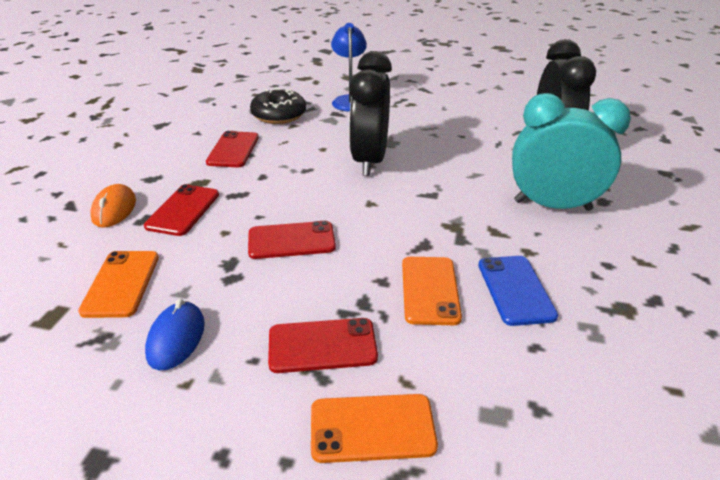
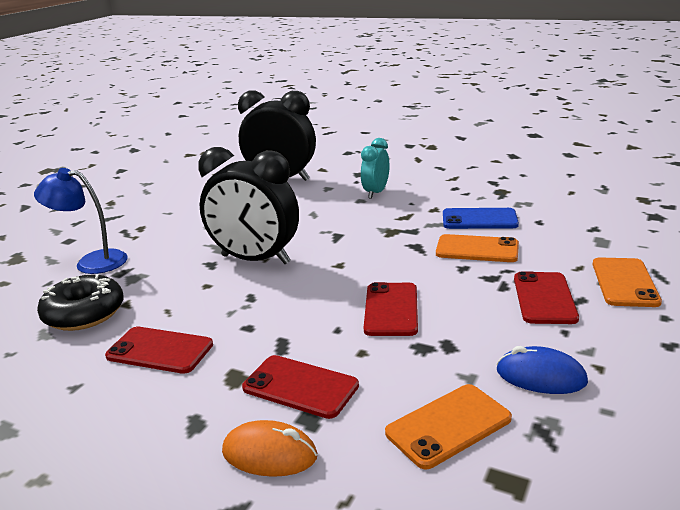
camera: 75 degrees left, 10 degrees down
orange phone [78,251,159,318] -> orange phone turned 45 degrees counterclockwise [385,384,512,469]
turquoise clock [512,93,631,211] -> turquoise clock [361,138,390,199], size x0.55

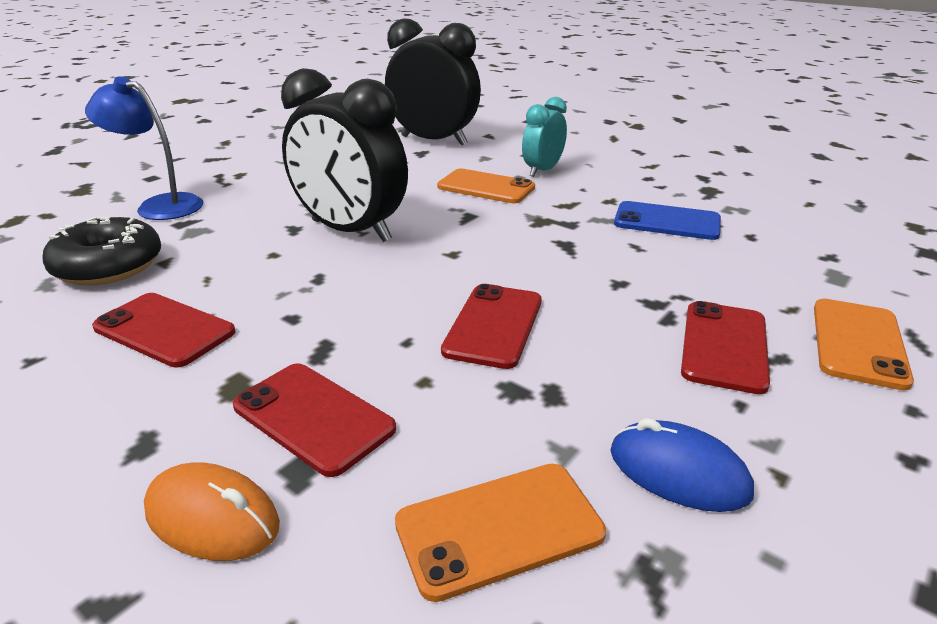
camera: 10 degrees right, 5 degrees up
orange phone [436,234,519,262] -> orange phone moved to [437,169,535,203]

